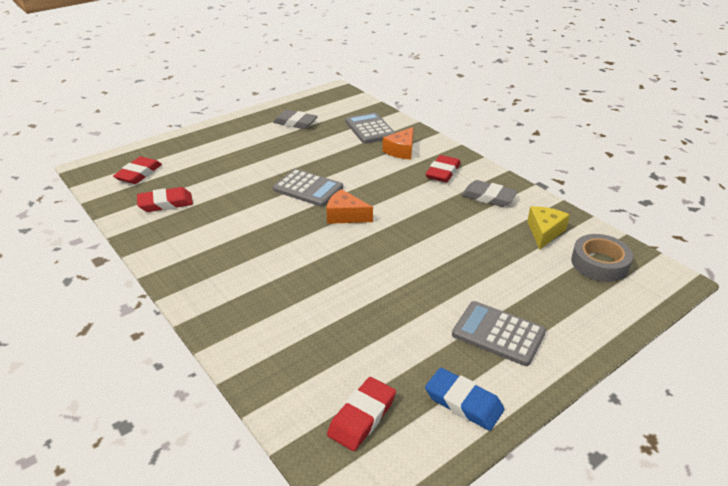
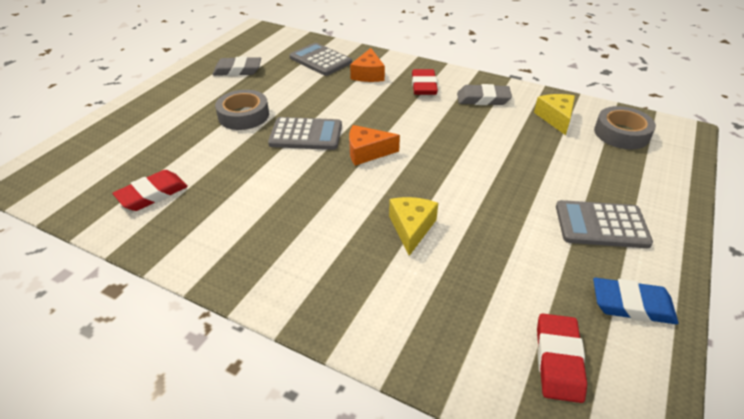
camera: 25 degrees left, 5 degrees up
red eraser [113,157,162,184] -> none
none -> grey tape [215,90,269,130]
none -> yellow cheese [389,197,438,256]

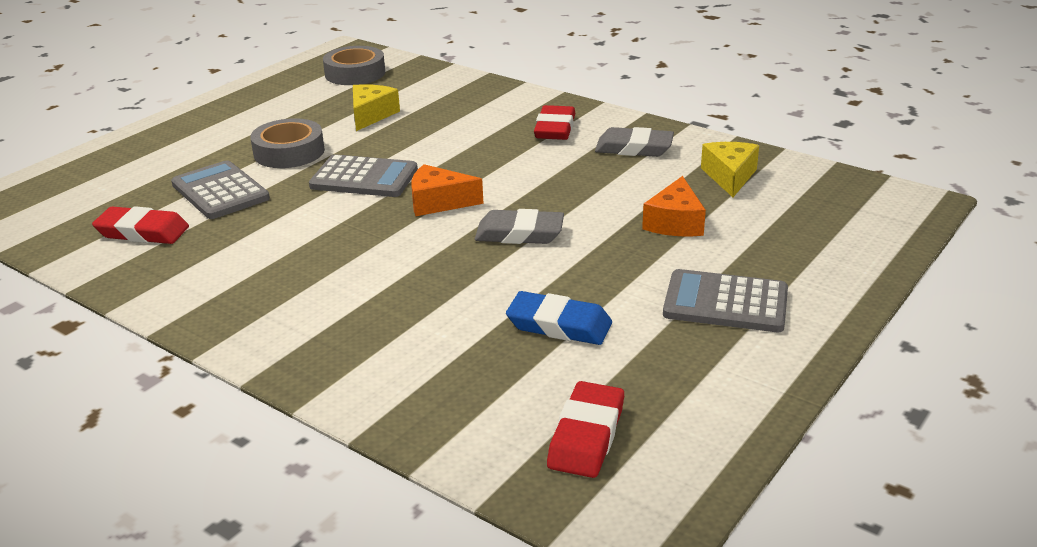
camera: 10 degrees right, 10 degrees down
red eraser [113,170,188,211] -> red eraser turned 45 degrees clockwise [92,206,189,244]
grey eraser [212,57,261,76] -> grey eraser moved to [475,209,564,244]
grey calculator [290,43,352,76] -> grey calculator moved to [171,160,270,219]
orange cheese [350,48,385,82] -> orange cheese moved to [642,176,706,237]
yellow cheese [389,197,438,256] -> yellow cheese moved to [353,84,400,131]
blue eraser [593,278,678,324] -> blue eraser moved to [506,291,612,345]
grey tape [594,106,656,149] -> grey tape moved to [323,46,385,85]

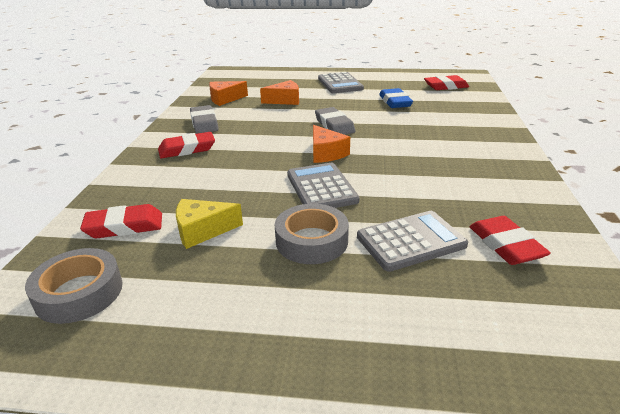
camera: 120 degrees left, 0 degrees up
grey calculator [171,160,270,219] -> grey calculator turned 135 degrees counterclockwise [357,211,468,272]
yellow cheese [701,142,759,197] -> orange cheese [209,81,248,106]
none -> red eraser [80,204,162,238]

